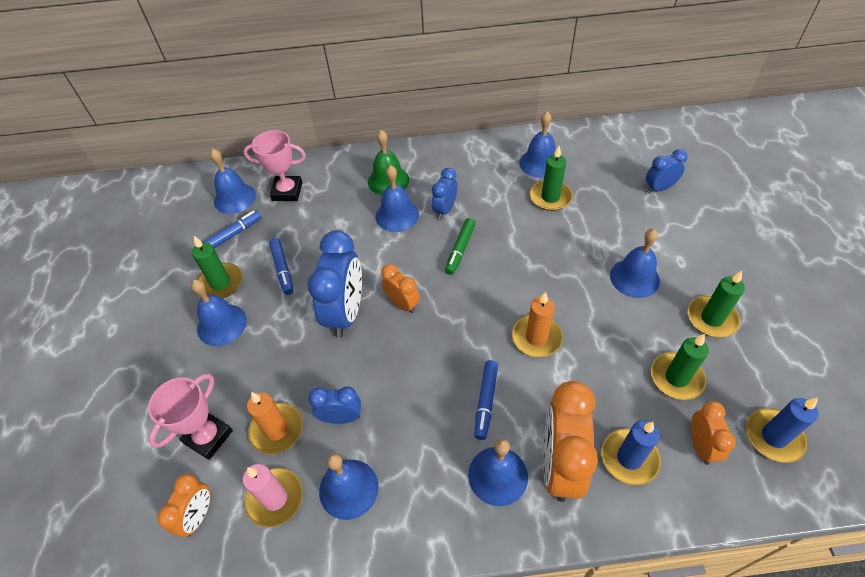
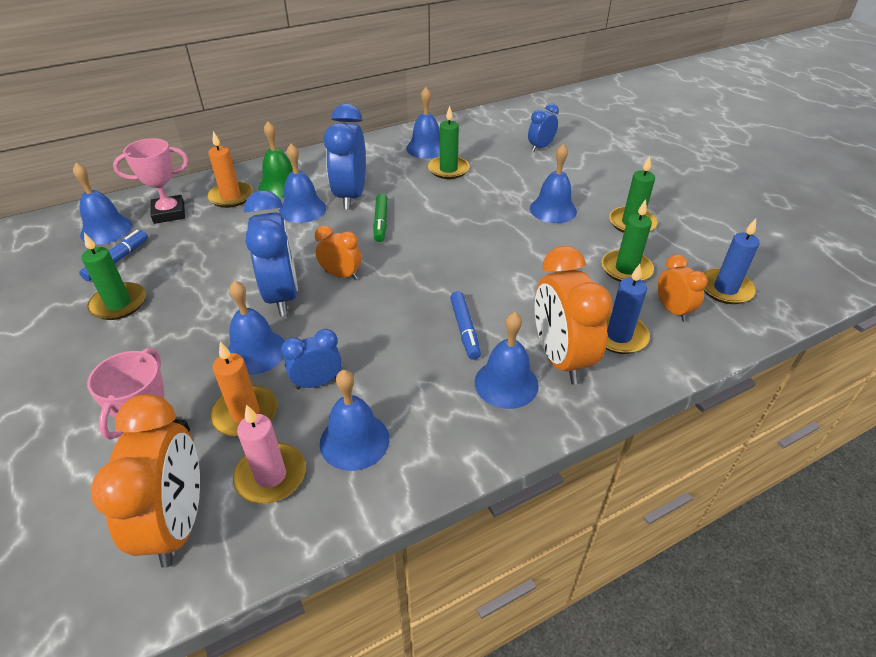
camera: 25 degrees left, 10 degrees down
orange clock [157,474,210,537] -> orange clock [91,394,200,568], size x1.83
blue bell [191,280,247,346] -> blue bell moved to [227,280,284,375]
blue marker [269,238,294,295] -> none
blue clock [432,168,457,219] -> blue clock [324,104,366,210], size x1.83
orange candle [512,292,563,357] -> orange candle moved to [207,131,253,208]

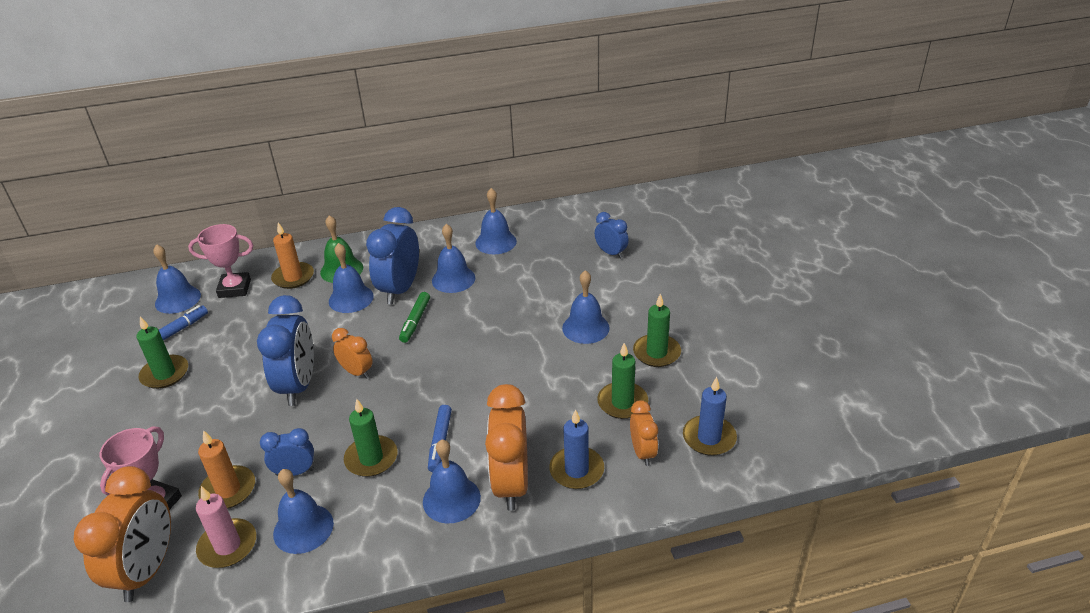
camera: 15 degrees right, 5 degrees down
blue bell [227,280,284,375] -> blue bell moved to [432,224,475,293]
green candle [428,106,470,179] -> green candle moved to [344,399,398,477]
blue clock [528,103,559,152] -> blue clock turned 75 degrees clockwise [595,212,629,259]

